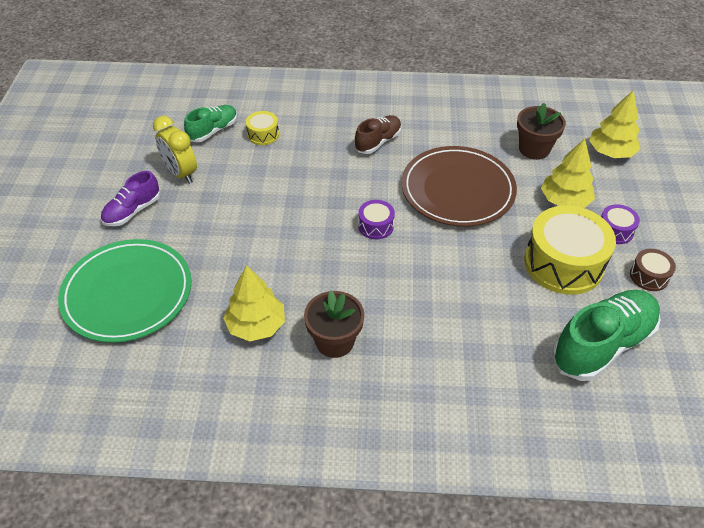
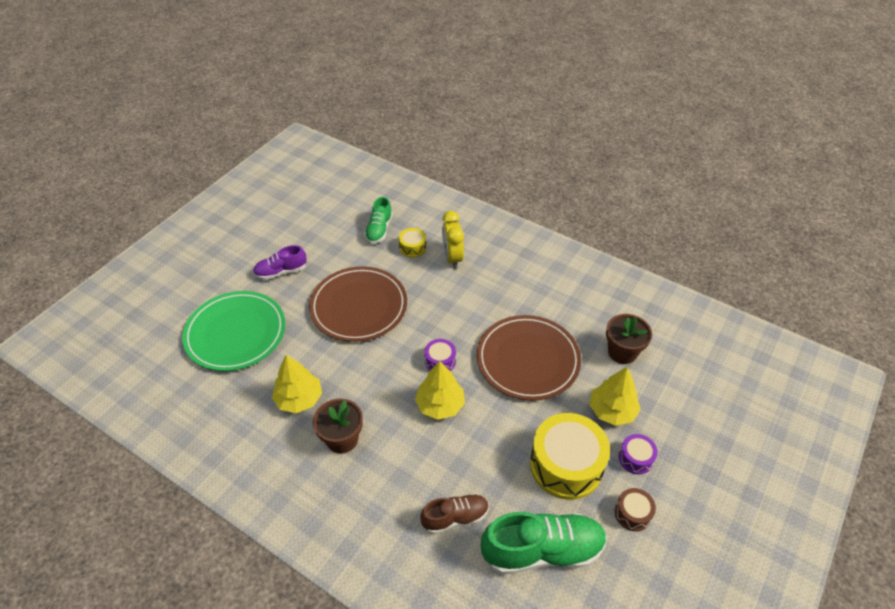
camera: 30 degrees right, 0 degrees up
yellow clock [153,116,197,184] -> yellow clock moved to [442,211,464,269]
green shoe [184,105,237,142] -> green shoe turned 120 degrees clockwise [364,197,393,244]
brown shoe [354,115,402,154] -> brown shoe moved to [420,494,489,534]
yellow tree [589,90,640,158] -> yellow tree moved to [415,361,465,420]
none -> brown plate [309,266,407,342]

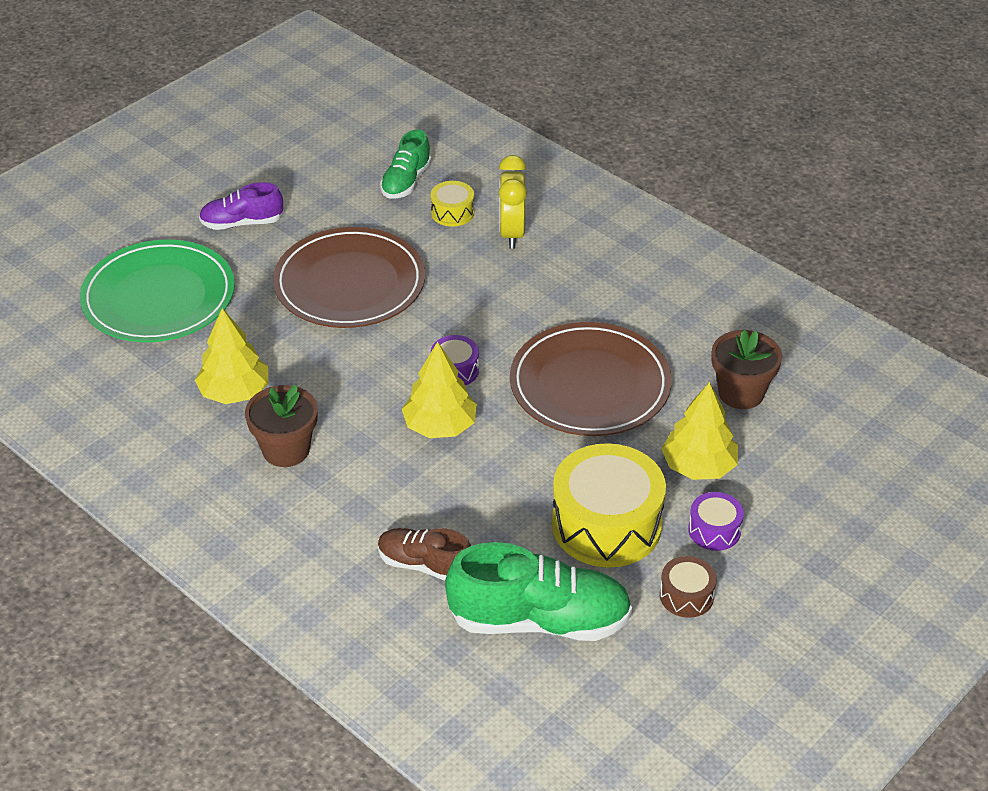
camera: 10 degrees right, 5 degrees down
brown shoe [420,494,489,534] -> brown shoe turned 150 degrees counterclockwise [378,528,471,580]

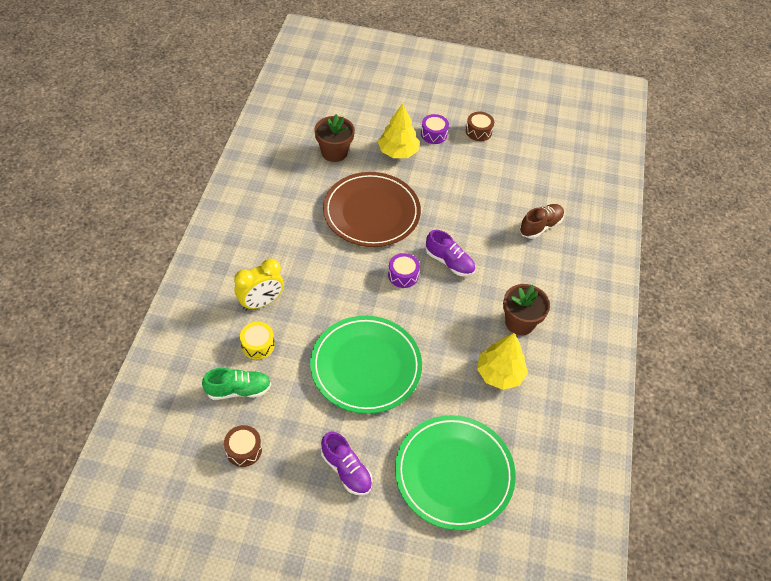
camera: 125 degrees left, 10 degrees up
brown plate [273,227,425,328] -> green plate [310,316,422,414]
brown shoe [378,528,471,580] -> brown shoe turned 120 degrees counterclockwise [519,204,564,239]
yellow tree [402,342,477,438] -> purple shoe [426,230,475,277]
green shoe [445,542,633,641] -> none
yellow drum [552,443,666,567] -> none
none -> brown drum [224,425,262,467]

